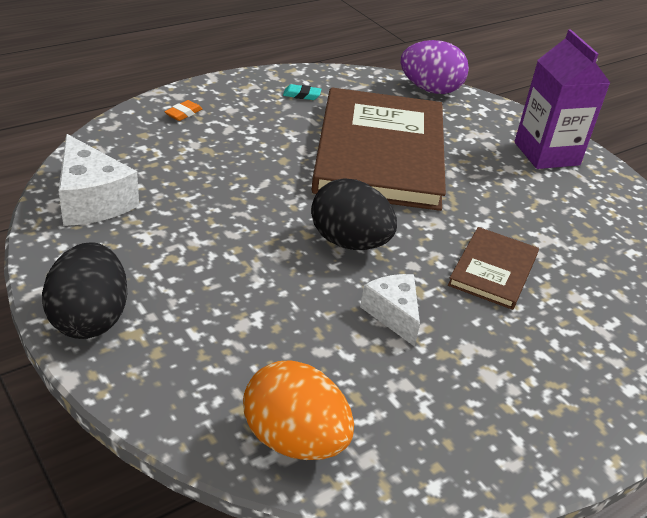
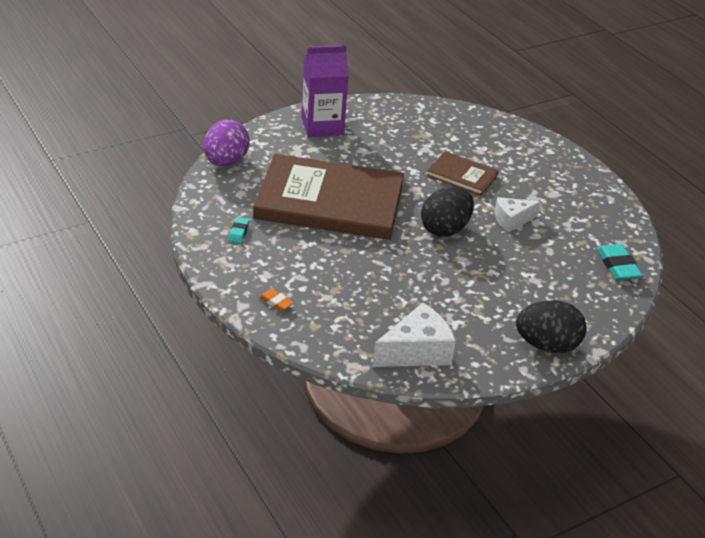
camera: 85 degrees left, 0 degrees up
orange egg [243,360,354,460] -> turquoise eraser [597,244,642,280]

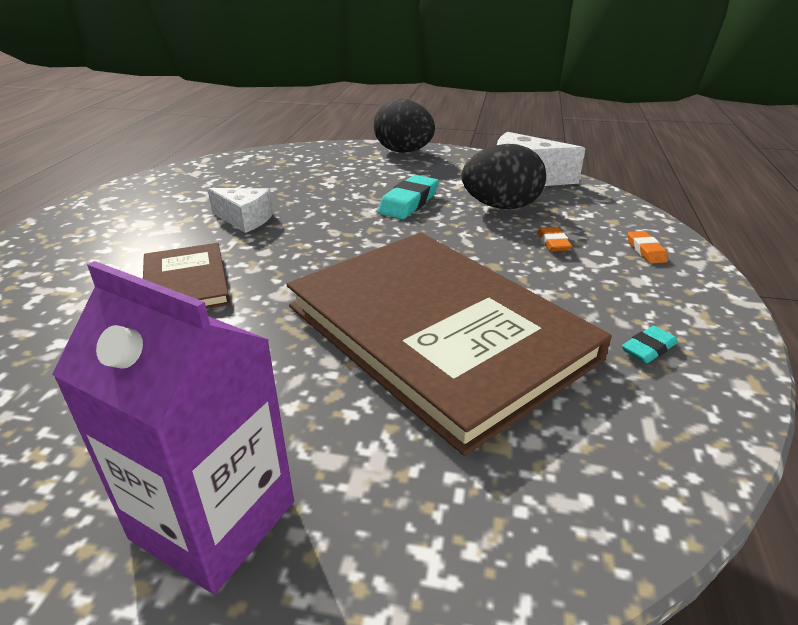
camera: 135 degrees left, 5 degrees down
purple egg [204,120,250,167] -> none
black egg [421,186,474,237] -> black egg moved to [461,144,546,209]
turquoise eraser [597,244,642,280] -> turquoise eraser moved to [378,175,439,219]
none -> orange eraser [537,227,572,251]

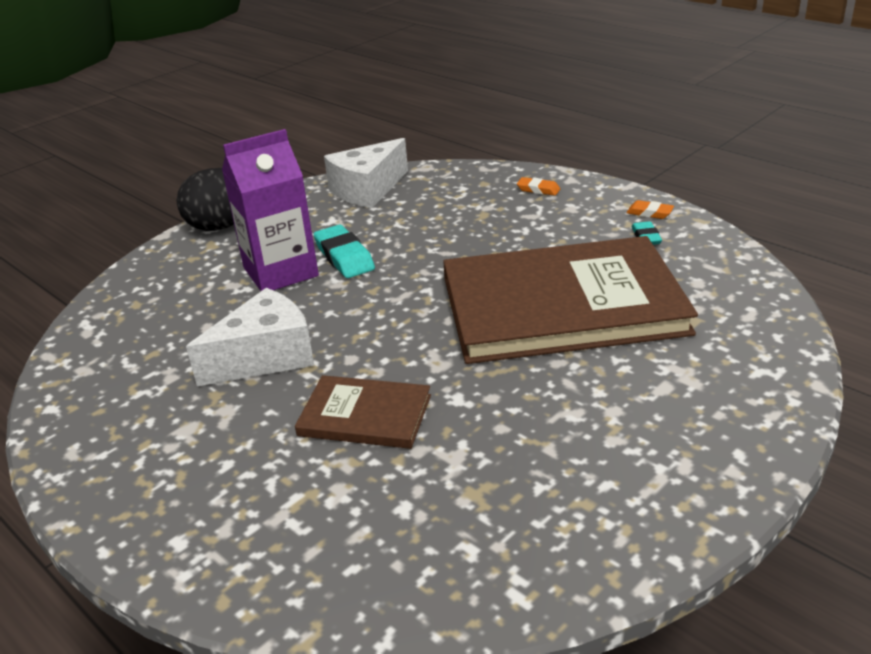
camera: 55 degrees left, 0 degrees up
purple carton [52,261,294,594] -> purple carton moved to [222,129,319,291]
white cheese [207,188,273,233] -> white cheese [186,288,314,386], size x1.54
black egg [461,144,546,209] -> none
orange eraser [537,227,572,251] -> orange eraser moved to [626,200,674,219]

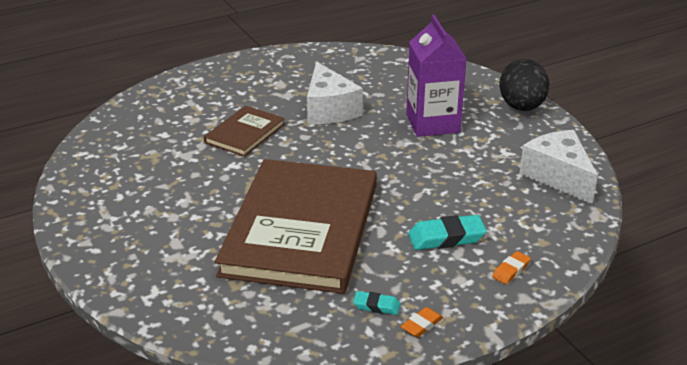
camera: 105 degrees right, 0 degrees up
turquoise eraser [314,225,375,278] -> turquoise eraser moved to [408,215,487,250]

